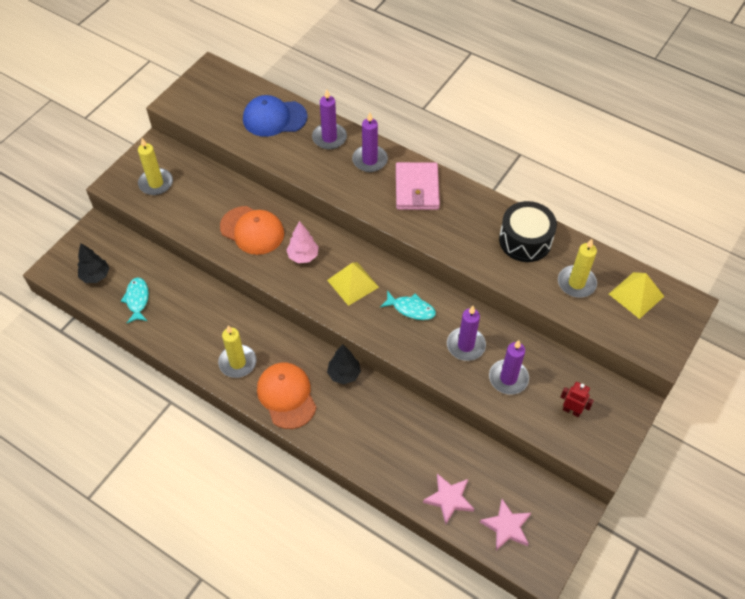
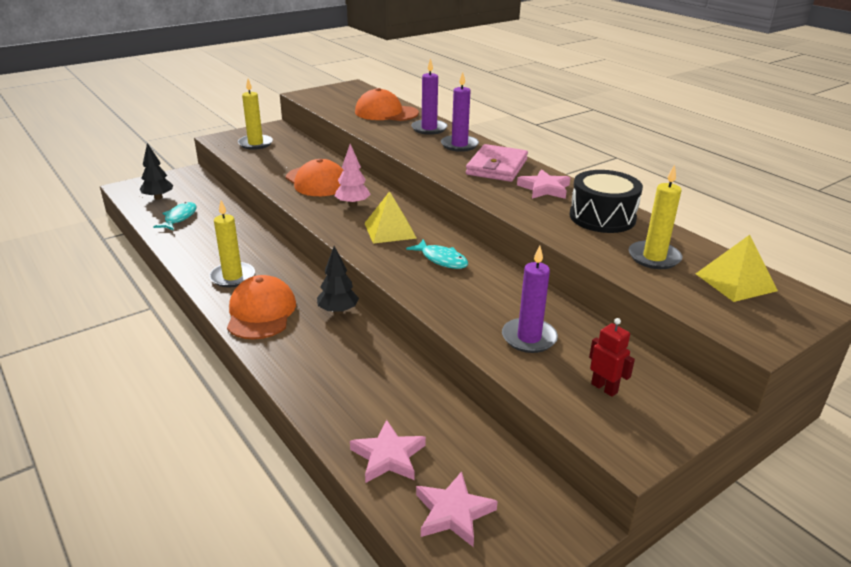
camera: 20 degrees right, 25 degrees down
blue cap [243,95,308,137] -> orange cap [355,88,419,121]
purple candle [447,306,486,361] -> none
none -> pink star [517,169,570,199]

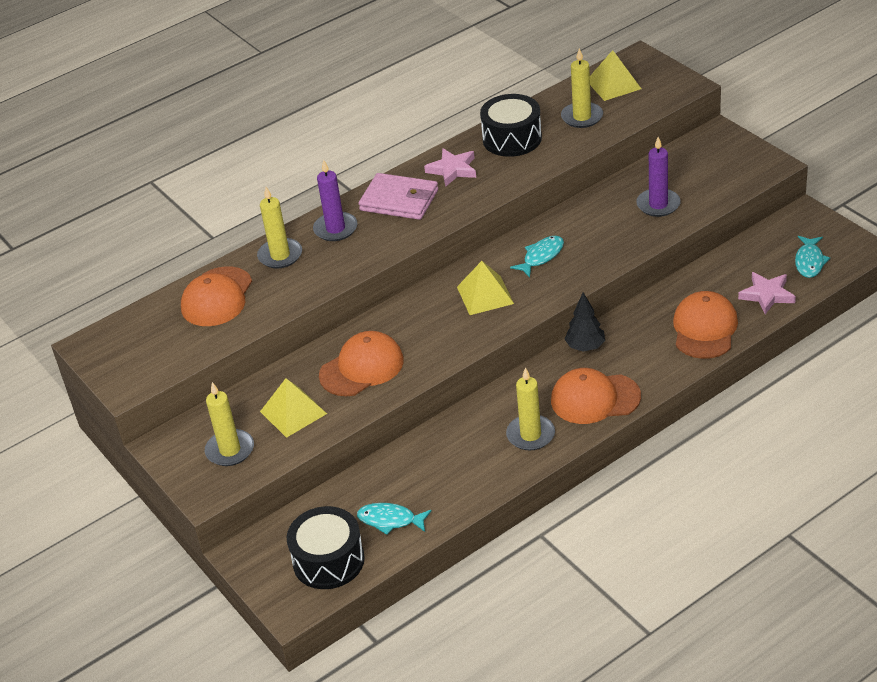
camera: 85 degrees left, 10 degrees up
black tree [140,143,173,200] -> black drum [287,506,365,589]
pink tree [334,144,371,207] -> none
purple candle [411,58,447,135] -> yellow candle [257,187,302,268]
pink star [416,471,498,547] -> turquoise fish [795,236,830,278]
red robot [589,318,635,397] -> none
none -> yellow pyramid [260,378,327,438]
none -> orange cap [673,291,738,359]

